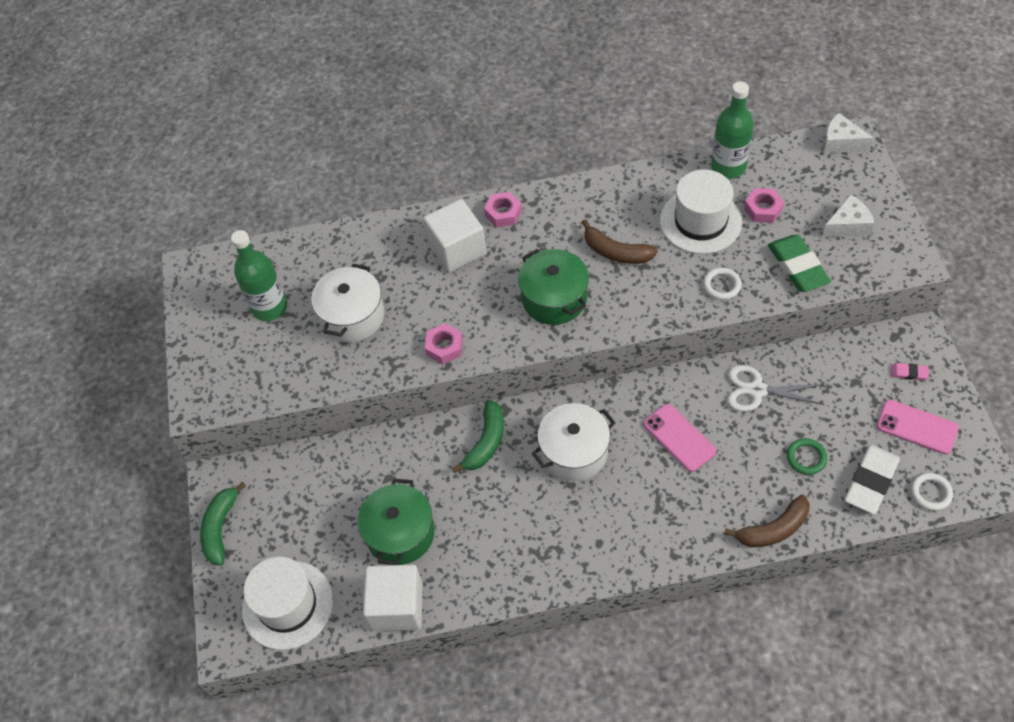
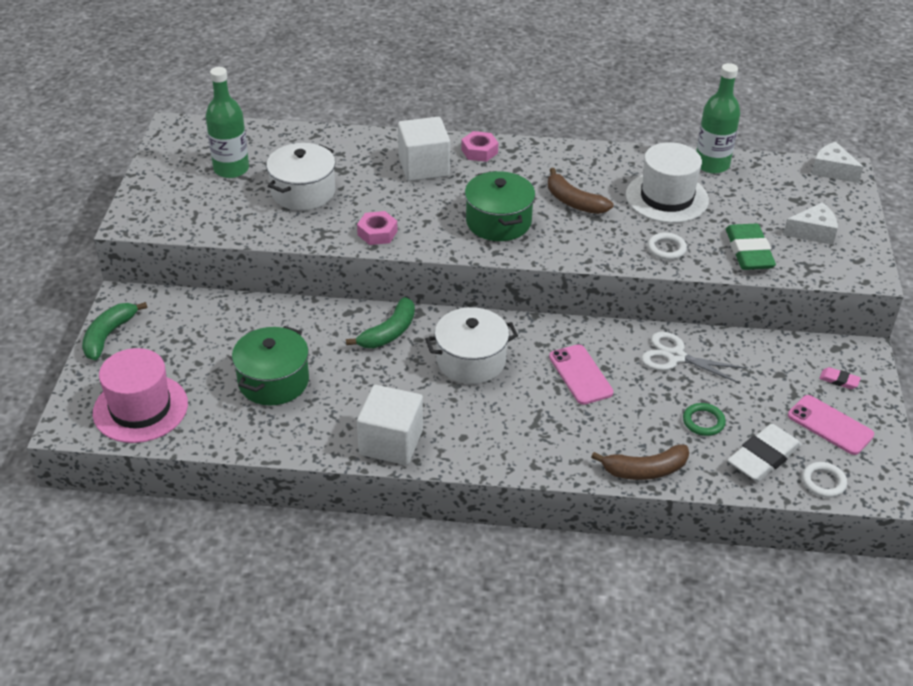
camera: 10 degrees right, 15 degrees down
white hat [242,557,333,650] -> pink hat [93,348,188,443]
white cube [363,565,423,631] -> white cube moved to [357,385,423,465]
pink nut [744,188,784,223] -> none

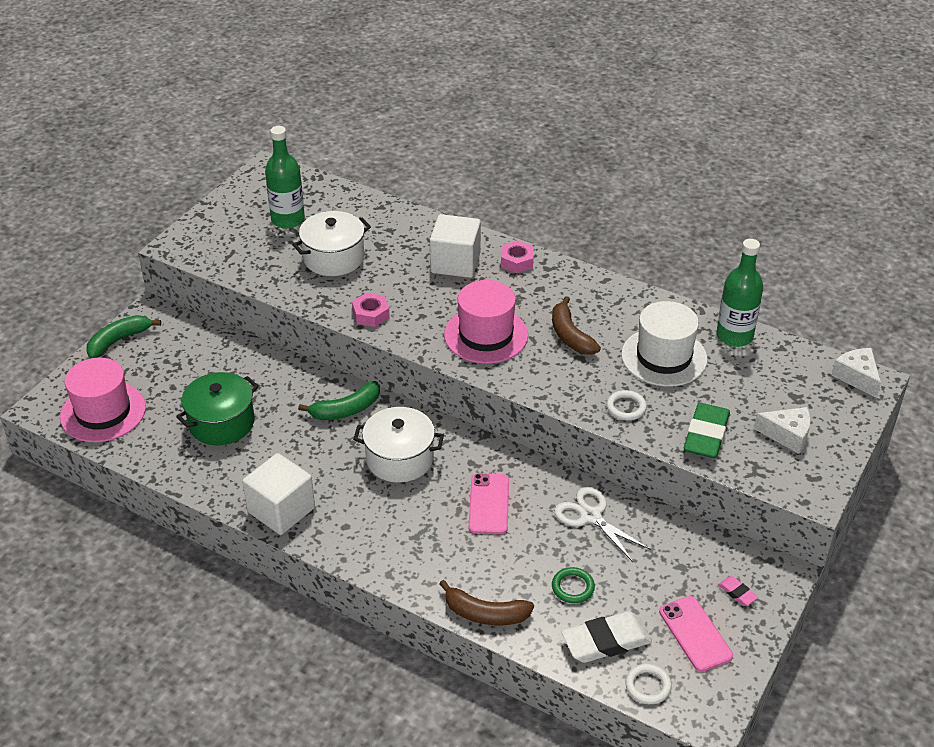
camera: 25 degrees right, 0 degrees up
green pot [465,171,535,241] -> pink hat [444,280,528,364]

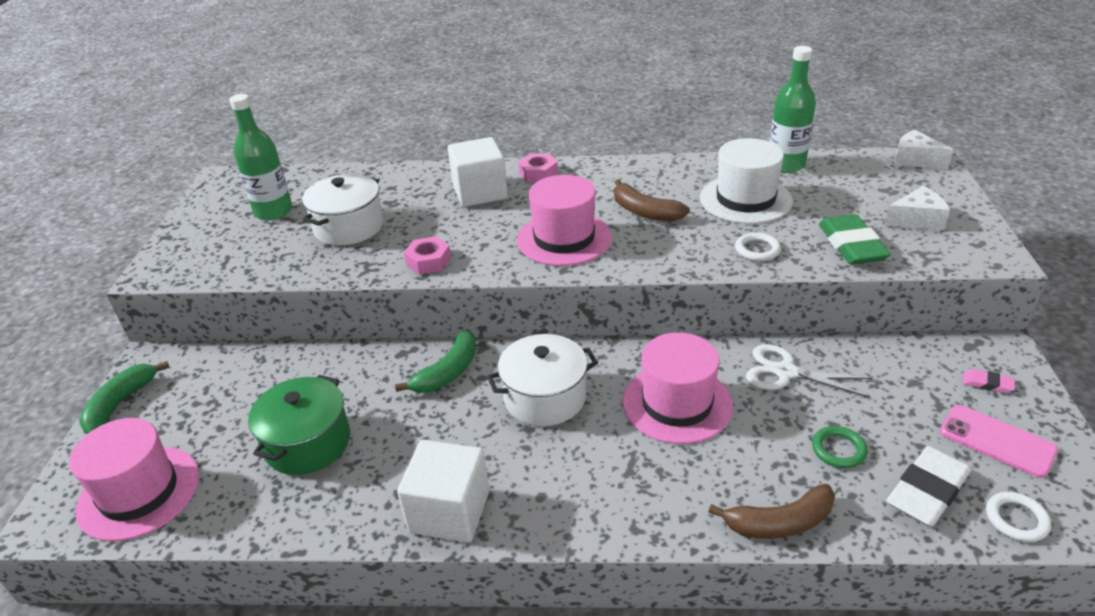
camera: 25 degrees left, 5 degrees down
pink phone [468,473,509,534] -> pink hat [623,332,733,444]

